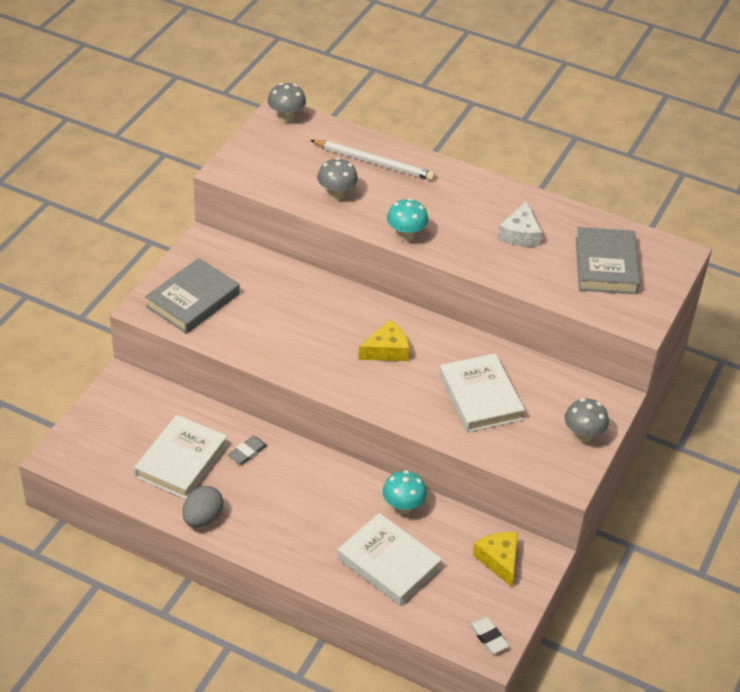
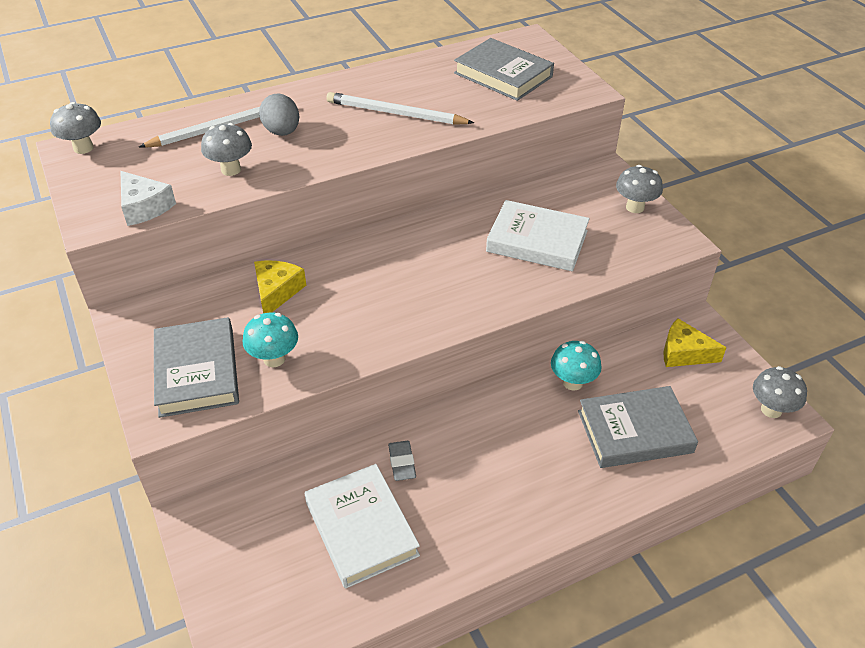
camera: 50 degrees left, 0 degrees up
grey egg [182,486,223,527] -> grey egg moved to [259,93,299,136]
white book [337,513,442,606] -> grey book [578,386,698,468]
yellow cheese [358,319,409,361] -> yellow cheese moved to [254,261,306,313]
turquoise mushroom [387,198,428,241] -> turquoise mushroom moved to [243,313,298,367]
white eraser [470,617,509,654] -> grey mushroom [753,366,807,418]
white cheese [498,201,542,247] -> white cheese moved to [120,171,176,226]
none -> white pencil [327,92,474,125]

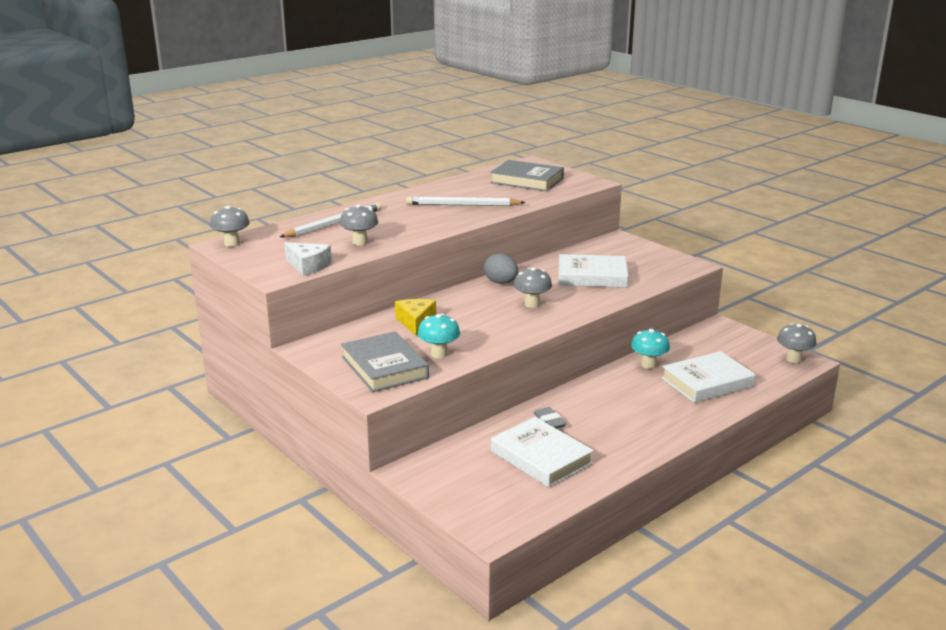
camera: 15 degrees left, 20 degrees down
grey egg [259,93,299,136] -> grey egg moved to [484,253,518,284]
grey book [578,386,698,468] -> white book [661,351,756,403]
grey mushroom [616,165,663,213] -> grey mushroom moved to [514,267,552,308]
yellow cheese [664,318,727,367] -> none

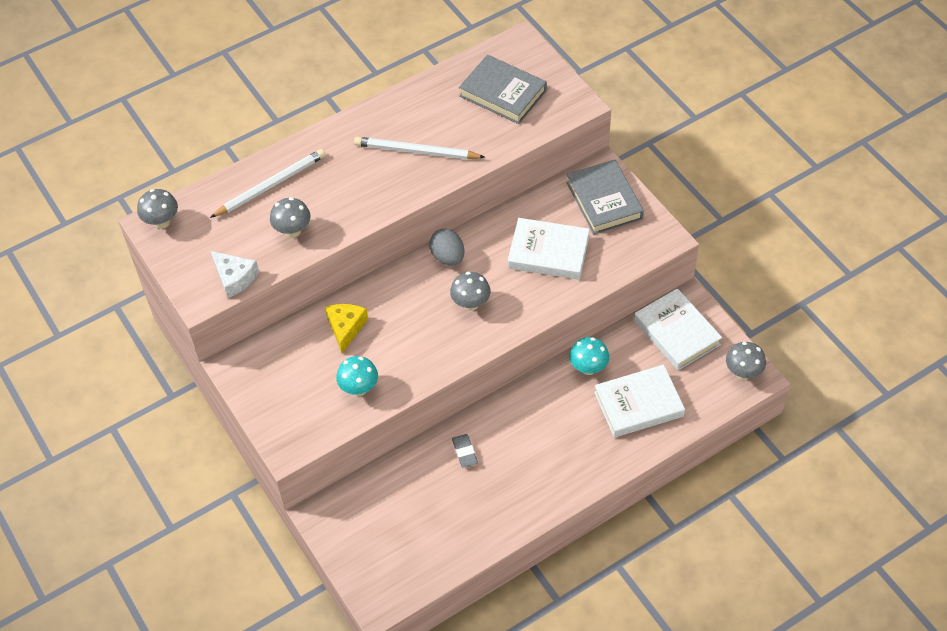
camera: 10 degrees right, 30 degrees up
grey book [341,332,429,392] -> grey book moved to [566,160,644,234]
white book [491,417,594,488] -> white book moved to [634,288,722,370]

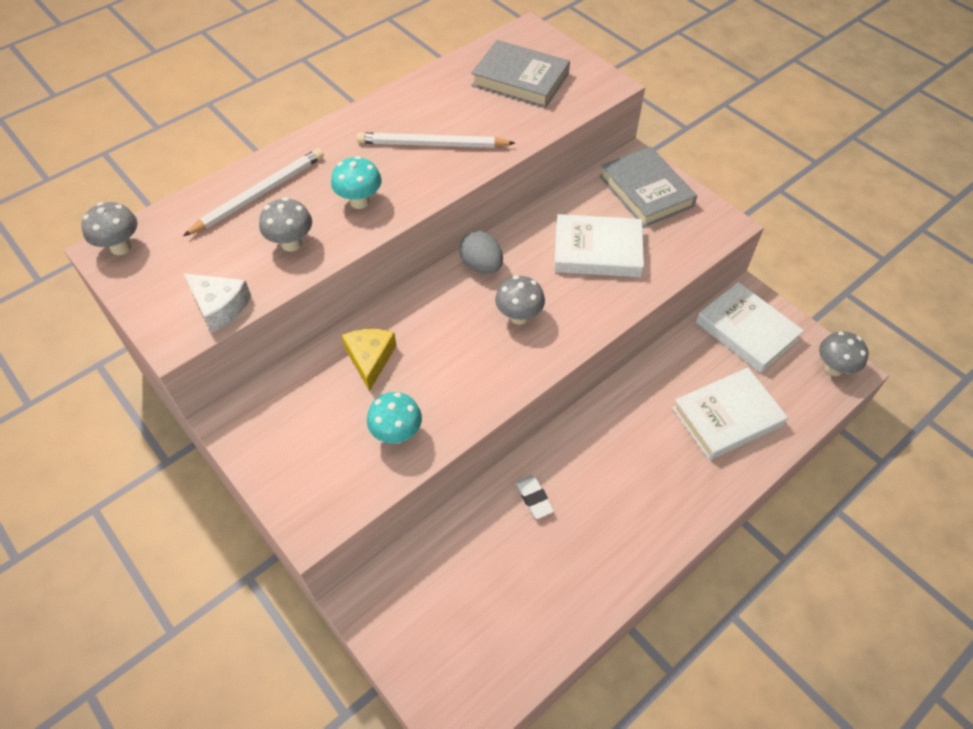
camera: 10 degrees left, 0 degrees up
grey eraser [452,434,478,468] -> white eraser [515,475,554,519]
turquoise mushroom [569,337,609,375] -> turquoise mushroom moved to [331,156,381,209]

